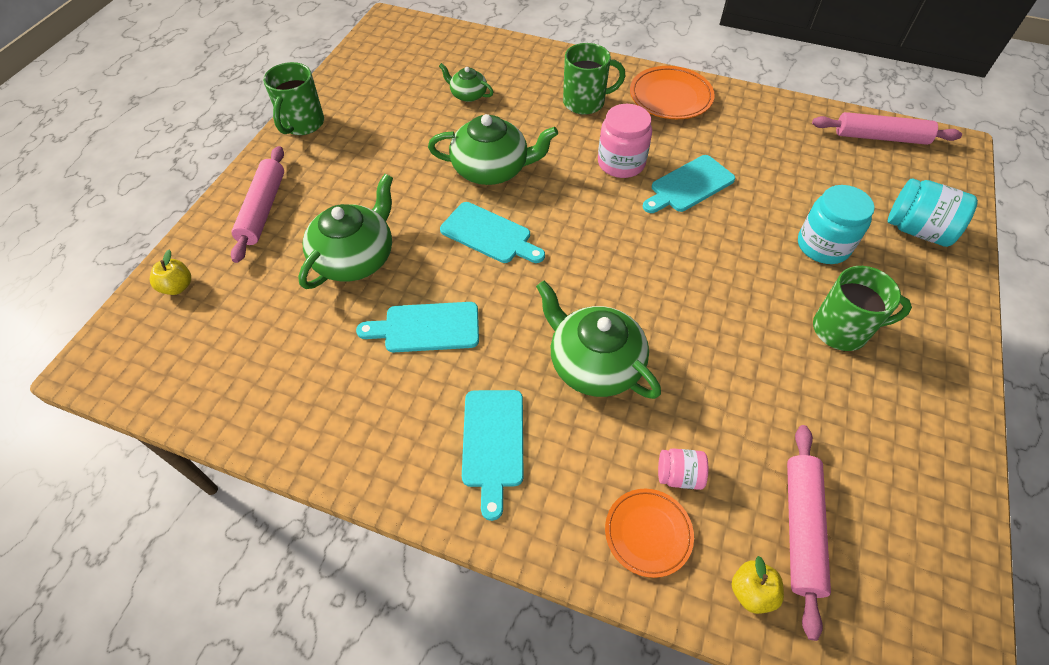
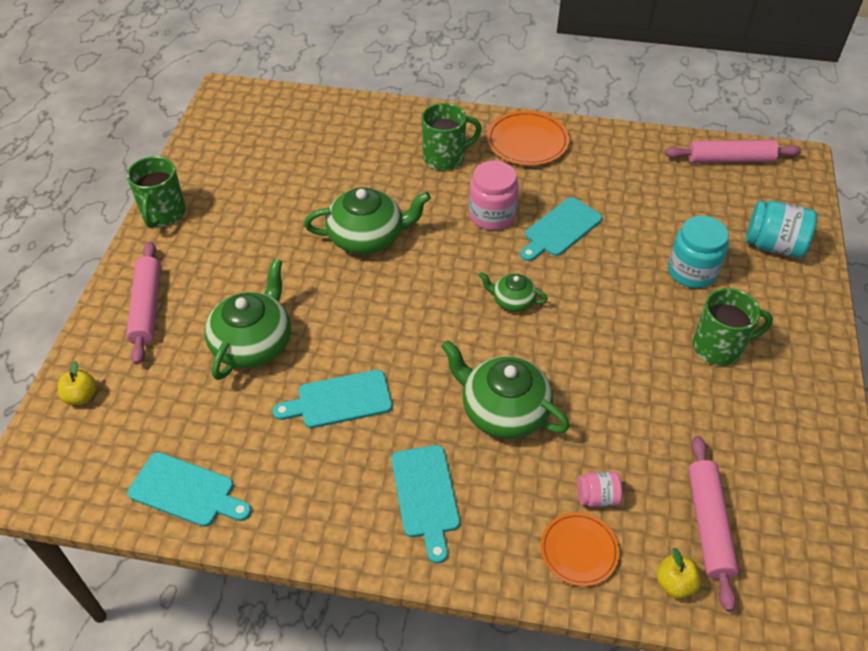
camera: 10 degrees left, 5 degrees down
green teapot [439,63,493,102] -> green teapot moved to [479,272,548,312]
turquoise cutting board [440,202,545,263] -> turquoise cutting board moved to [128,452,251,527]

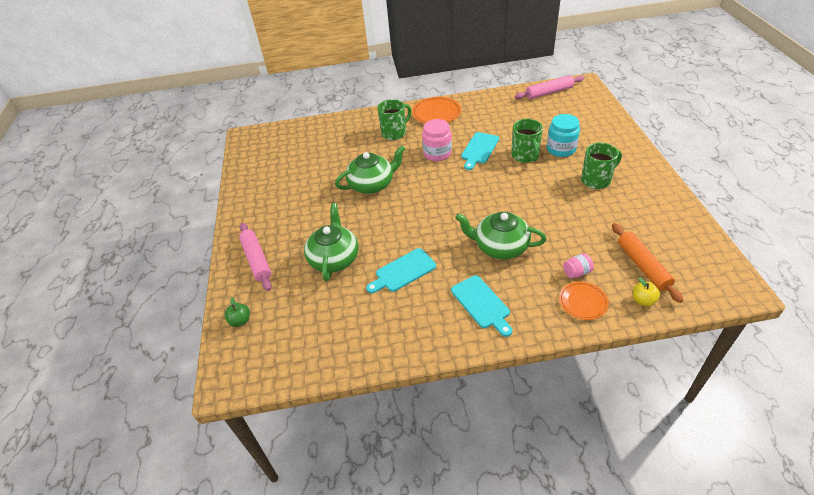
camera: 15 degrees left, 5 degrees down
yellow apple [58,361,97,405] -> green apple [224,297,250,327]
green mug [127,156,186,228] -> green mug moved to [511,119,543,163]
turquoise cutting board [128,452,251,527] -> none
green teapot [479,272,548,312] -> none
pink rolling pin [688,436,739,612] -> orange rolling pin [612,223,683,303]
turquoise jar [746,201,817,258] -> none

